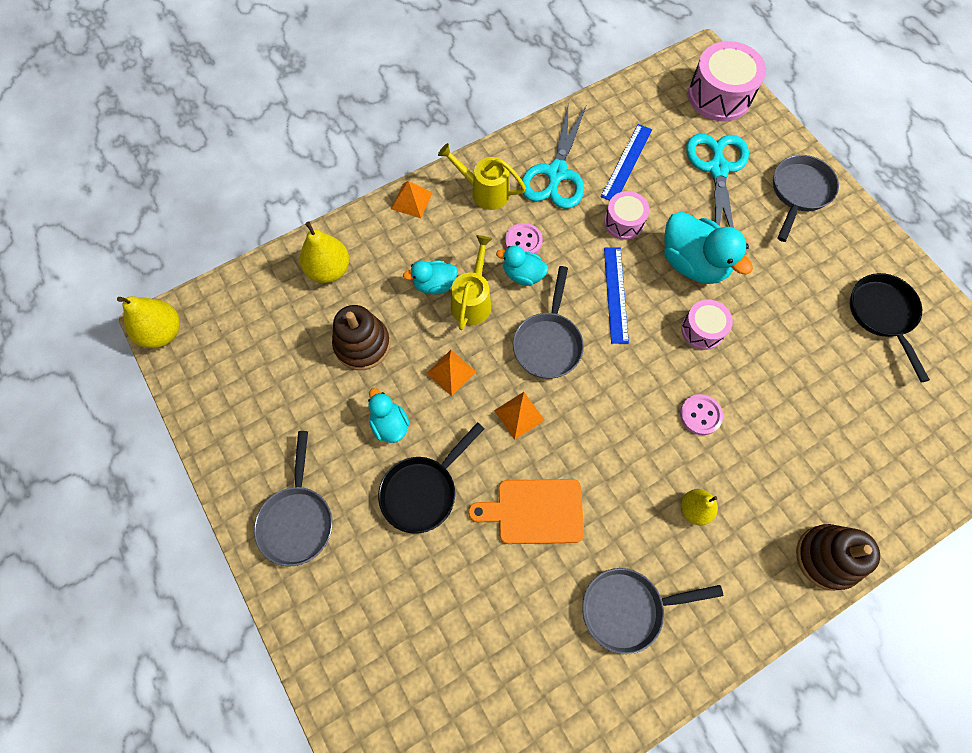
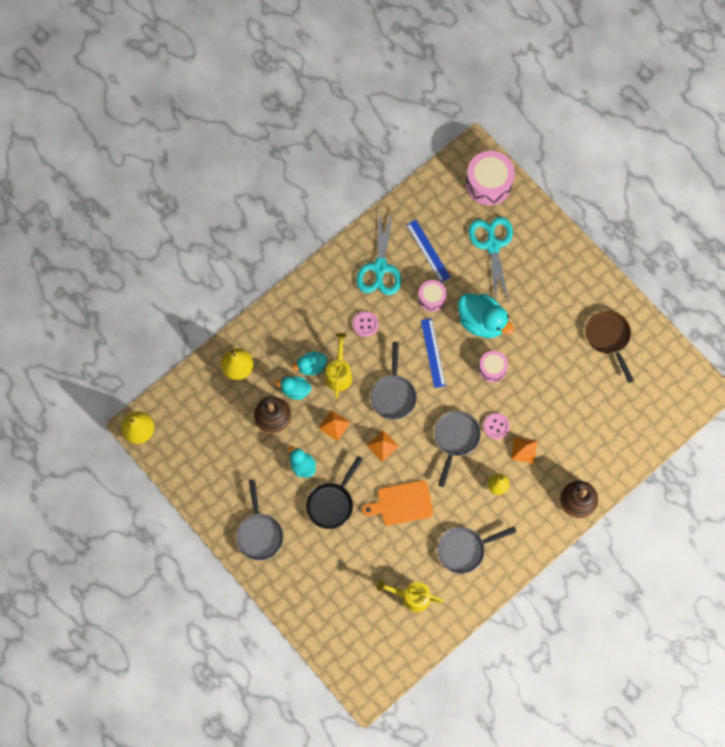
camera: 10 degrees left, 5 degrees up
orange pyramid [391,181,432,218] -> orange pyramid moved to [511,437,537,463]
yellow watering can [438,143,526,210] -> yellow watering can moved to [377,580,444,612]
turquoise duck [496,245,548,286] -> turquoise duck moved to [275,376,312,400]
blue ruler [601,124,652,201] -> blue ruler turned 45 degrees counterclockwise [406,220,451,282]
grey pan [773,155,839,242] -> grey pan moved to [435,411,481,487]
black pan [850,273,930,382] -> brown pan [585,310,634,383]

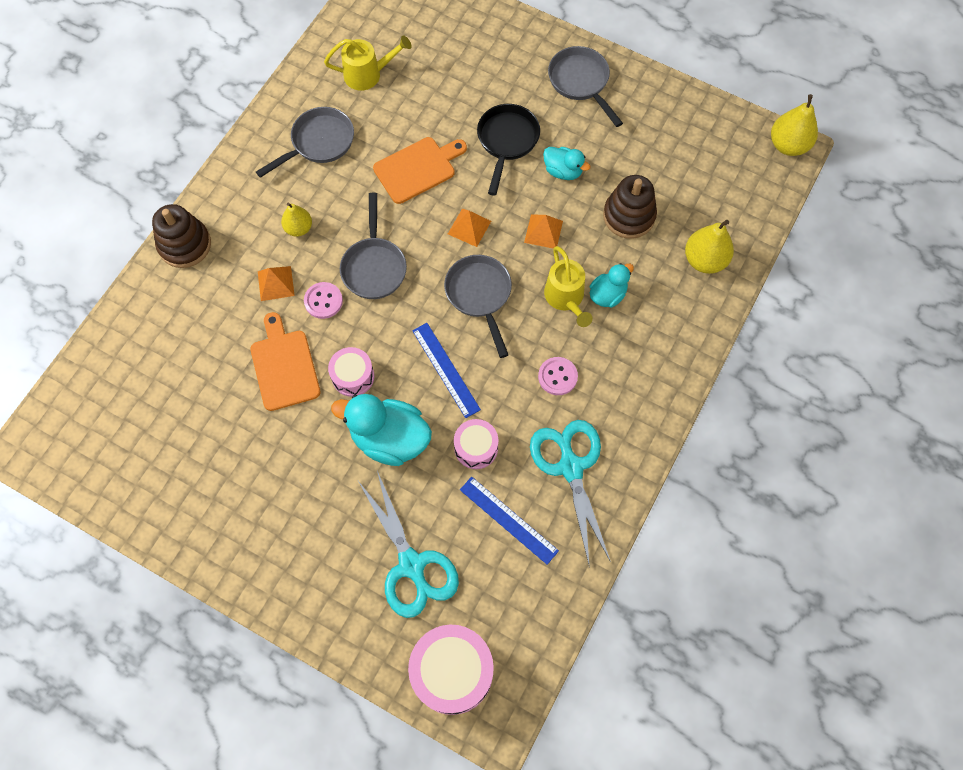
camera: 160 degrees right, 5 degrees down
turquoise duck [275,376,312,400] -> none
brown pan [585,310,634,383] -> none
none -> orange cutting board [250,312,321,411]

